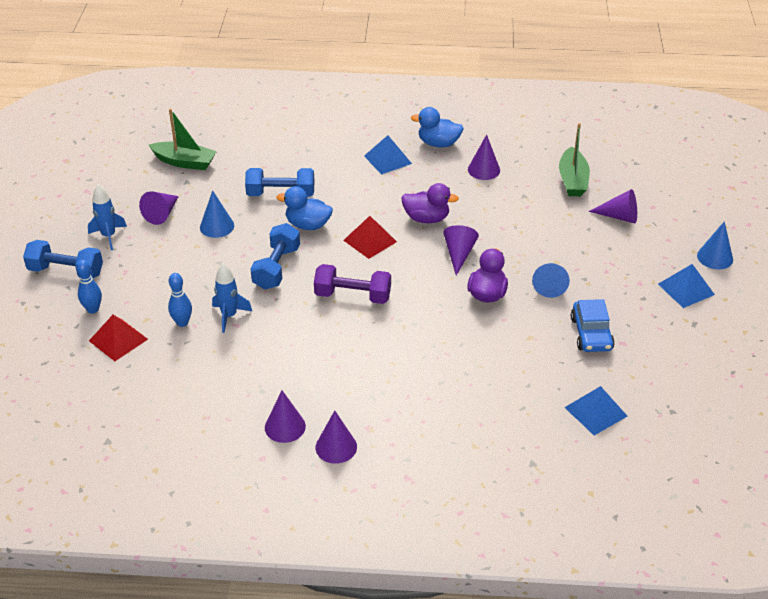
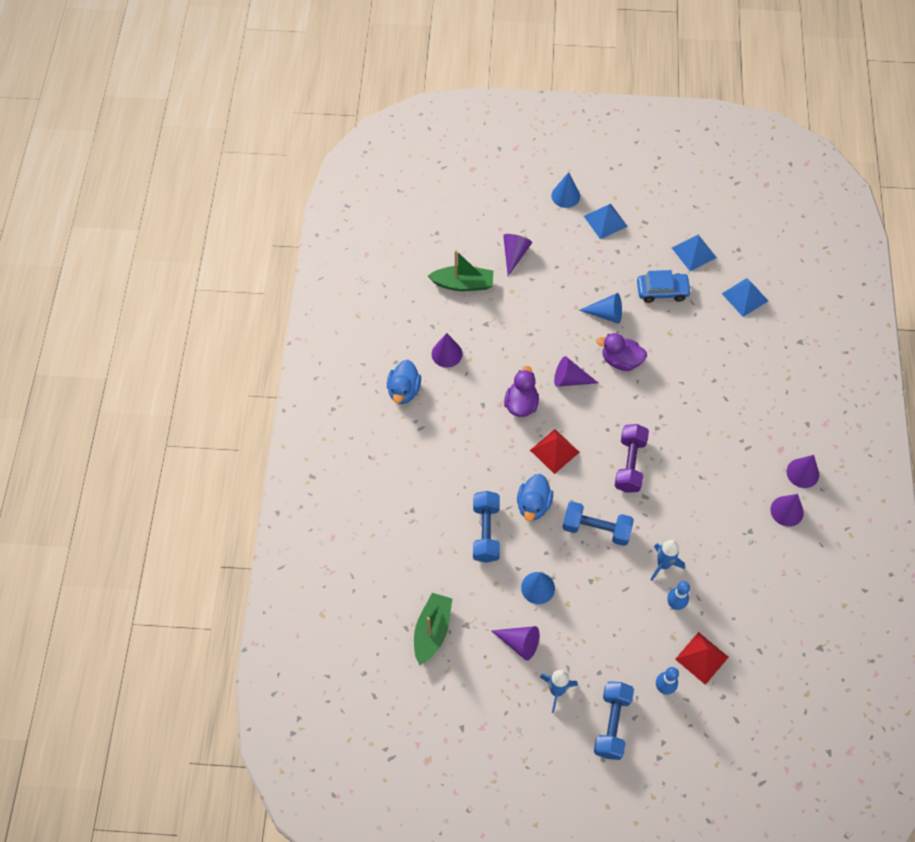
camera: 90 degrees left, 20 degrees up
blue pyramid [364,135,412,175] -> blue pyramid moved to [672,235,717,271]

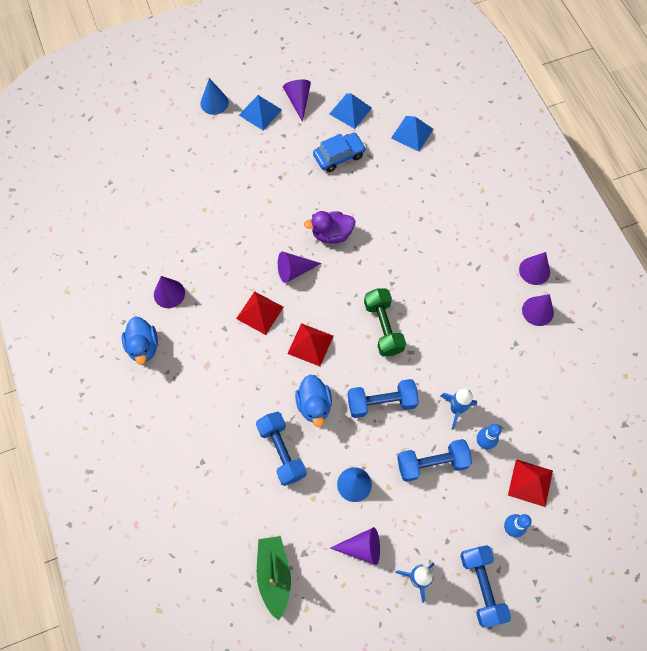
camera: 25 degrees left, 5 degrees up
green boat [428,250,493,291] -> none
purple cone [503,234,532,276] -> purple cone moved to [283,80,311,122]
purple duck [504,366,539,417] -> red pyramid [236,291,284,335]
blue cone [579,293,622,324] -> none
purple dumbbell [615,424,649,493] -> green dumbbell [364,289,406,356]
none -> blue dumbbell [397,439,472,482]

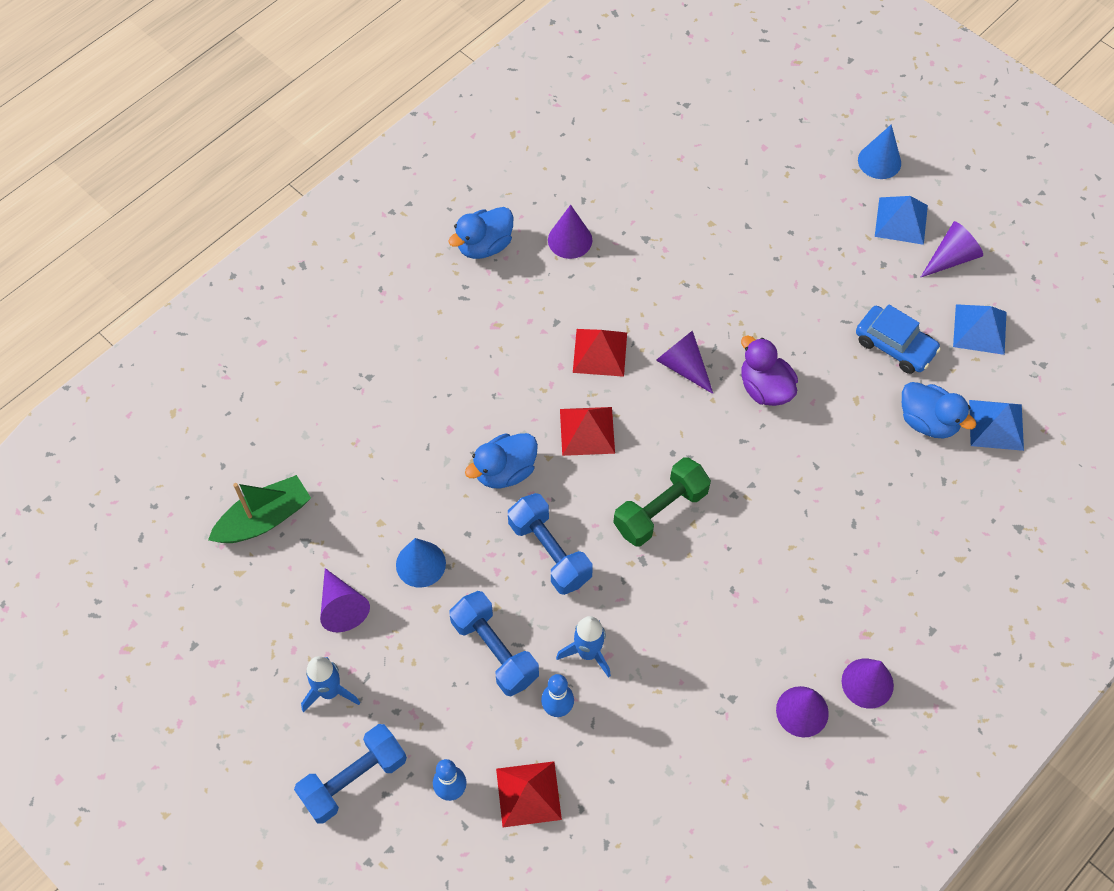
camera: 65 degrees right, 5 degrees down
blue dumbbell [256,412,306,486] -> none
none -> blue duck [902,382,976,438]

